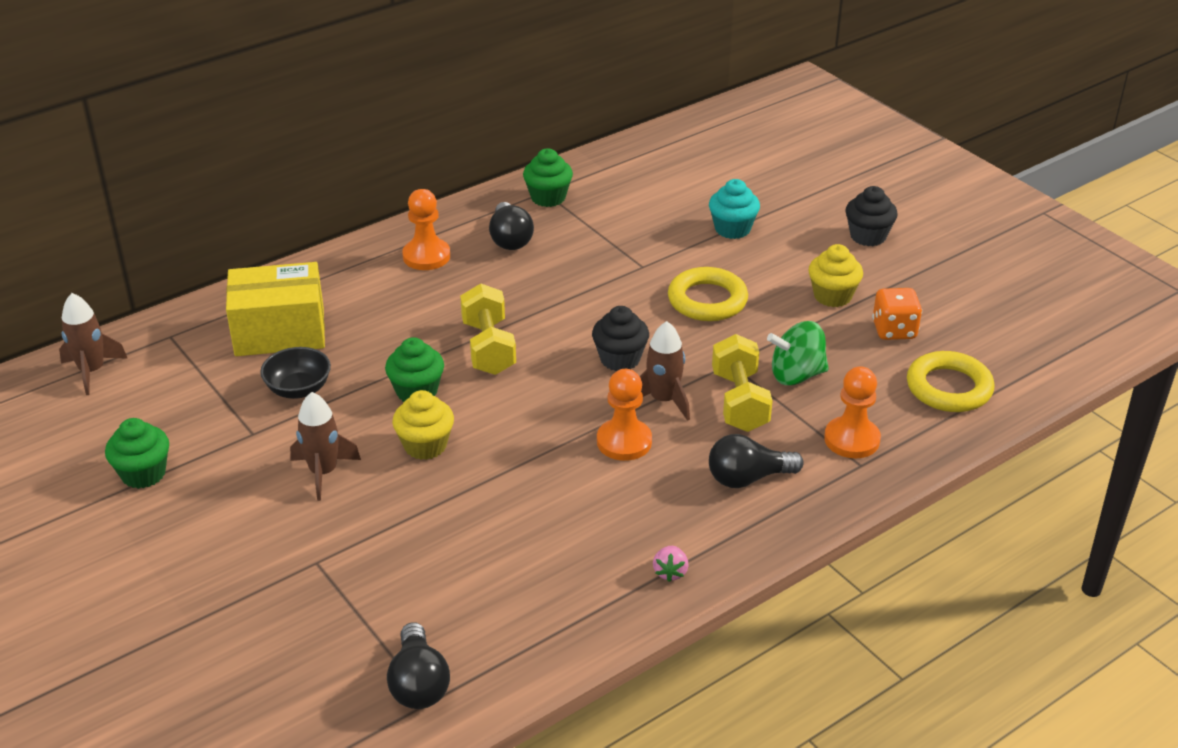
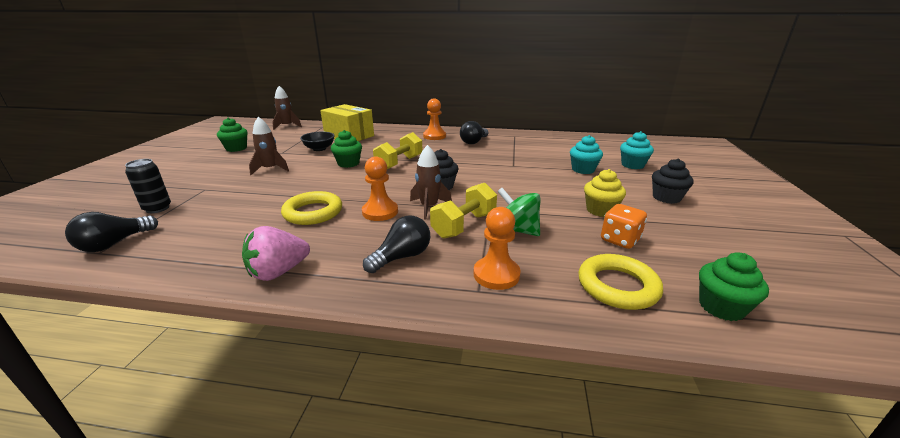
camera: 45 degrees right, 10 degrees down
yellow cupcake [392,390,454,460] -> none
green cupcake [523,148,573,207] -> green cupcake moved to [699,252,769,321]
pink strawberry [653,546,689,582] -> pink strawberry [242,226,310,281], size x1.97
yellow ring [668,267,748,321] -> yellow ring moved to [281,191,342,225]
black light bulb [709,434,804,488] -> black light bulb turned 105 degrees clockwise [363,215,430,273]
none -> black can [125,159,171,213]
none -> turquoise cupcake [620,131,654,169]

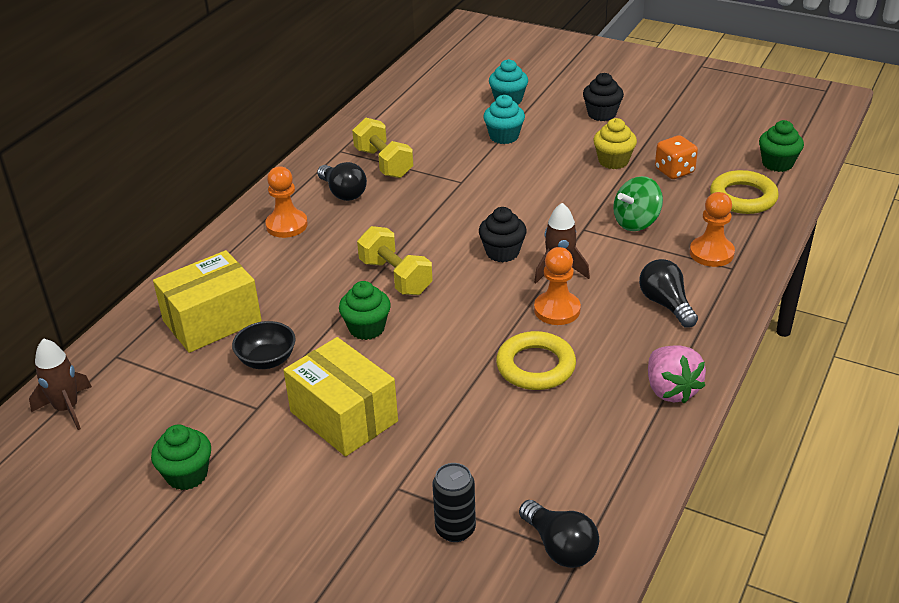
camera: 70 degrees left, 10 degrees up
brown rocket [249,117,289,175] -> yellow box [283,337,398,457]
yellow dumbbell [430,183,497,239] -> yellow dumbbell moved to [352,118,413,178]

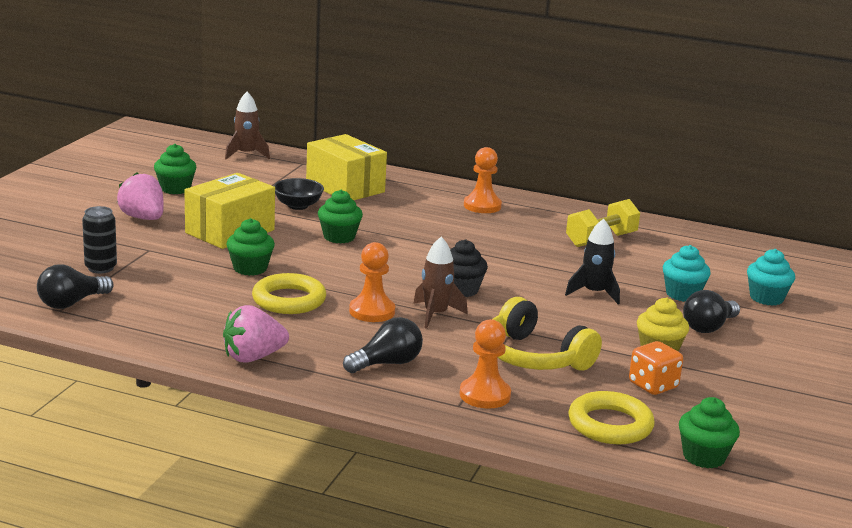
camera: 80 degrees right, 15 degrees down
black light bulb [317,162,367,201] -> black light bulb moved to [683,290,740,333]
yellow dumbbell [357,226,433,295] -> none
black cupcake [583,73,624,121] -> none
green spinning top [613,176,663,231] -> yellow headphones [492,297,602,370]
none -> pink strawberry [117,172,164,220]
none -> green cupcake [226,218,275,276]
none -> black rocket [565,219,620,305]

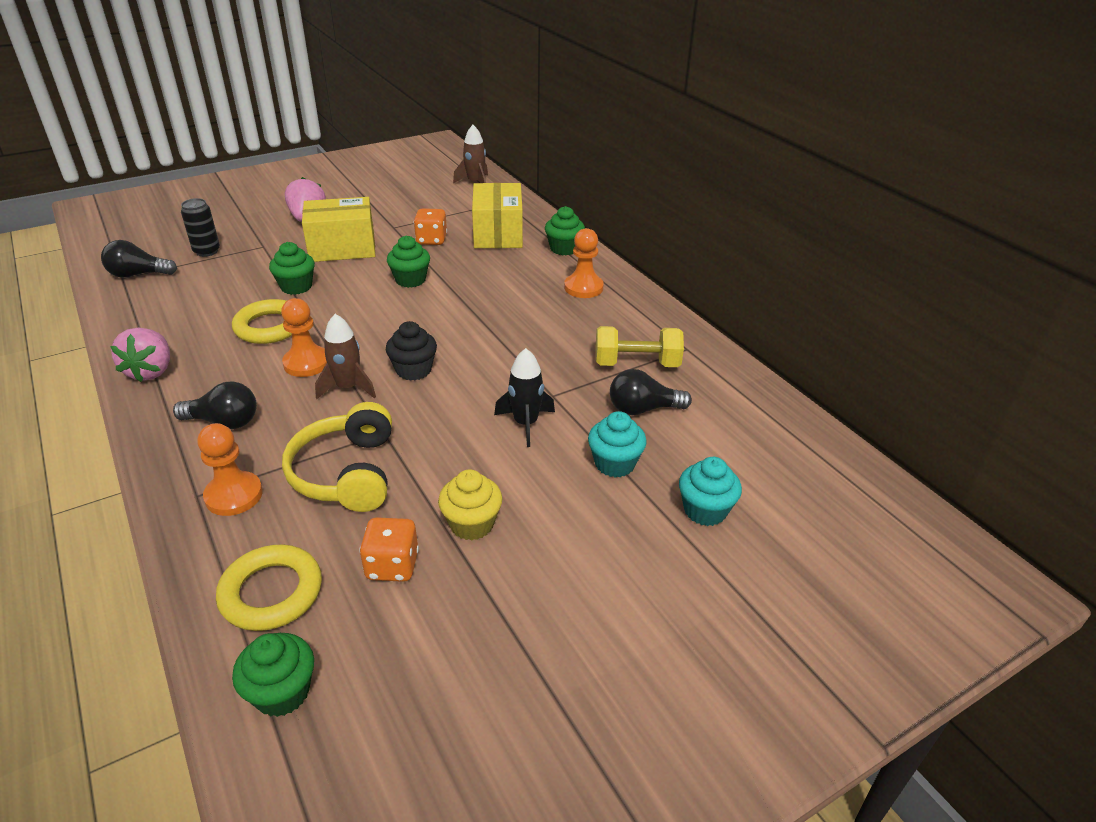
camera: 40 degrees right, 15 degrees up
green cupcake [154,144,197,194] -> green cupcake moved to [545,206,585,255]
pink strawberry [223,305,289,362] -> pink strawberry turned 105 degrees counterclockwise [110,328,170,382]
black bowl [274,178,324,210] -> orange dice [414,208,447,245]
black light bulb [683,290,740,333] -> black light bulb moved to [610,369,692,415]

